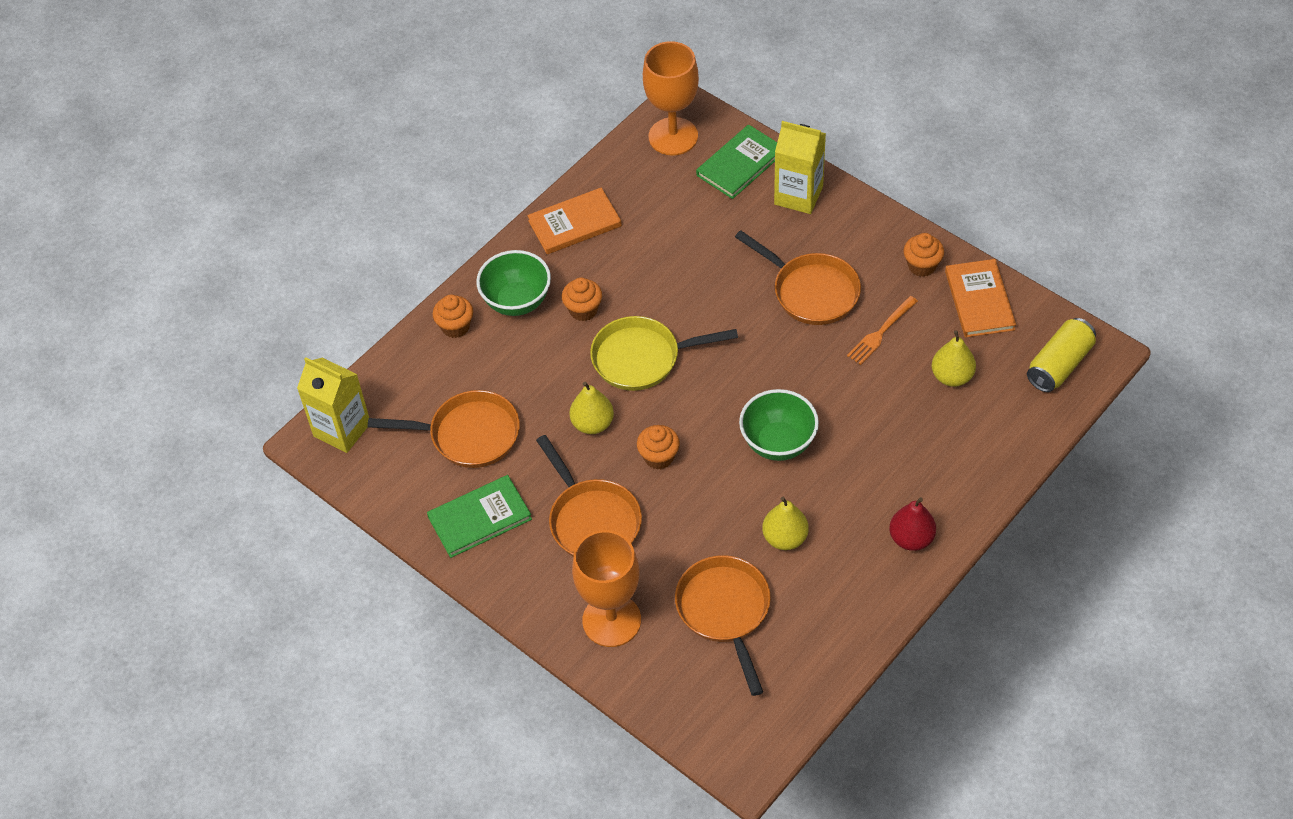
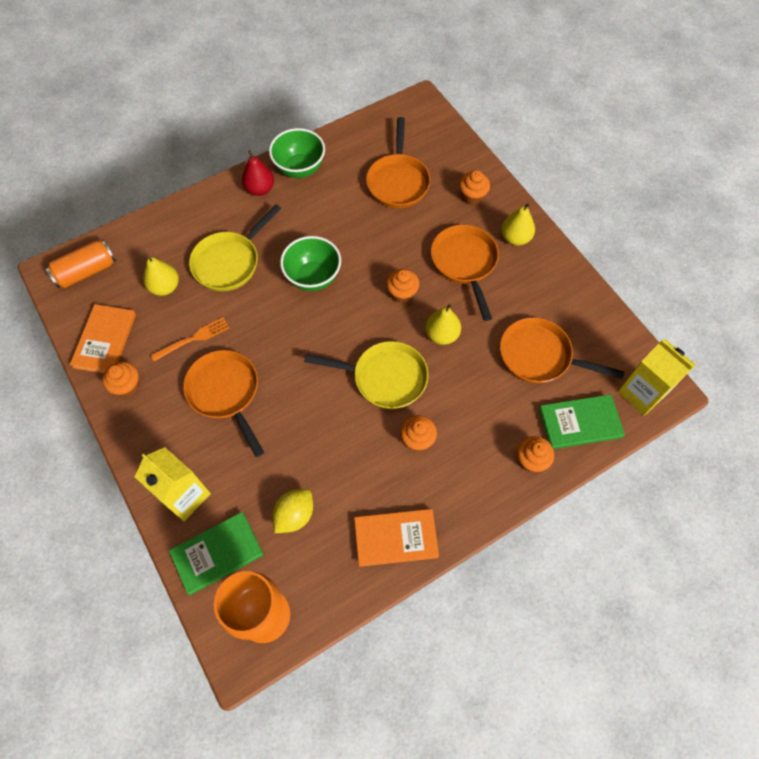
camera: 165 degrees left, 10 degrees up
green book [427,475,532,558] -> green book moved to [539,394,625,449]
green bowl [476,250,551,316] -> green bowl moved to [269,128,325,178]
orange goblet [572,530,641,647] -> orange cupcake [459,170,490,205]
yellow pear [762,497,809,550] -> yellow pear moved to [501,203,535,246]
yellow can [1027,318,1096,392] -> orange can [45,239,116,288]
none -> yellow pan [189,204,281,291]
none -> yellow lemon [273,489,313,533]

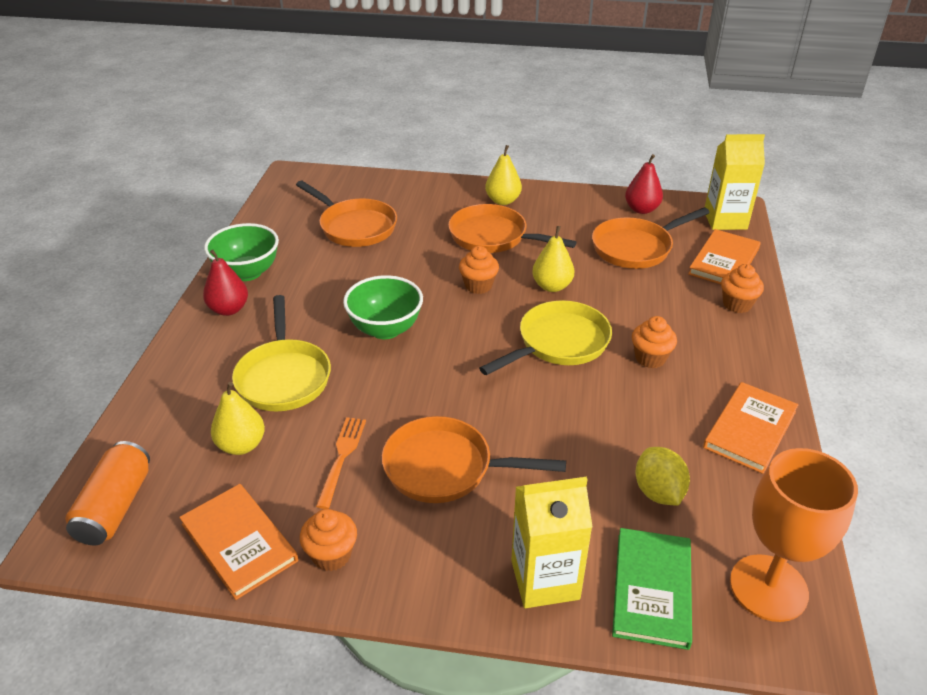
camera: 50 degrees left, 25 degrees down
orange cupcake [459,170,490,205] -> none
green book [539,394,625,449] -> orange book [688,229,761,284]
none -> red pear [625,154,663,214]

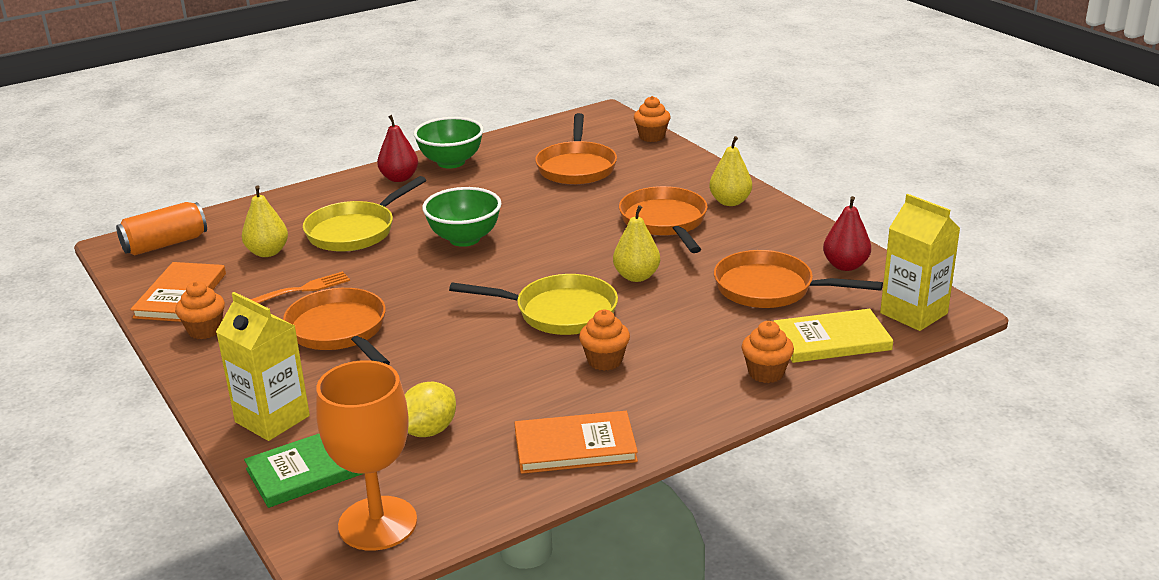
camera: 50 degrees right, 10 degrees down
orange cupcake [459,246,499,294] -> orange cupcake moved to [634,96,671,142]
orange book [688,229,761,284] -> yellow book [774,309,893,363]

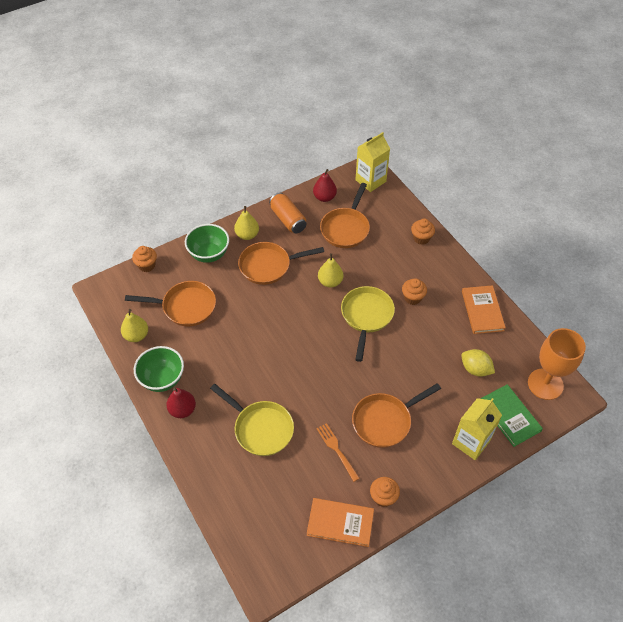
camera: 90 degrees left, 25 degrees up
orange can [116,202,207,255] -> orange can moved to [269,192,307,233]
yellow pear [242,185,288,257] -> yellow pear moved to [121,309,148,342]
green bowl [422,187,502,247] -> green bowl moved to [185,224,229,263]
yellow book [774,309,893,363] -> none

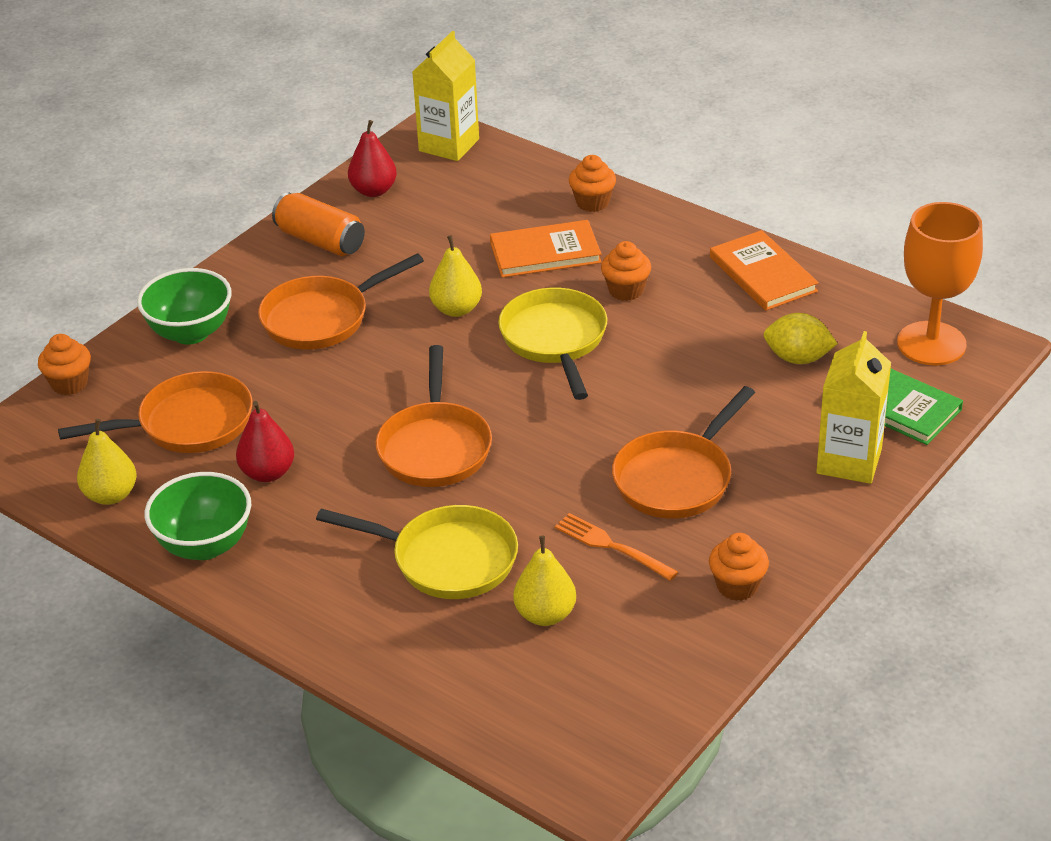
camera: 20 degrees left, 15 degrees down
red pear [166,388,196,418] -> red pear moved to [236,401,294,482]
yellow pear [234,206,259,240] -> yellow pear moved to [513,536,576,626]
orange book [307,498,374,547] -> orange book moved to [490,220,602,278]
orange pan [320,183,370,248] -> orange pan moved to [375,345,492,487]

